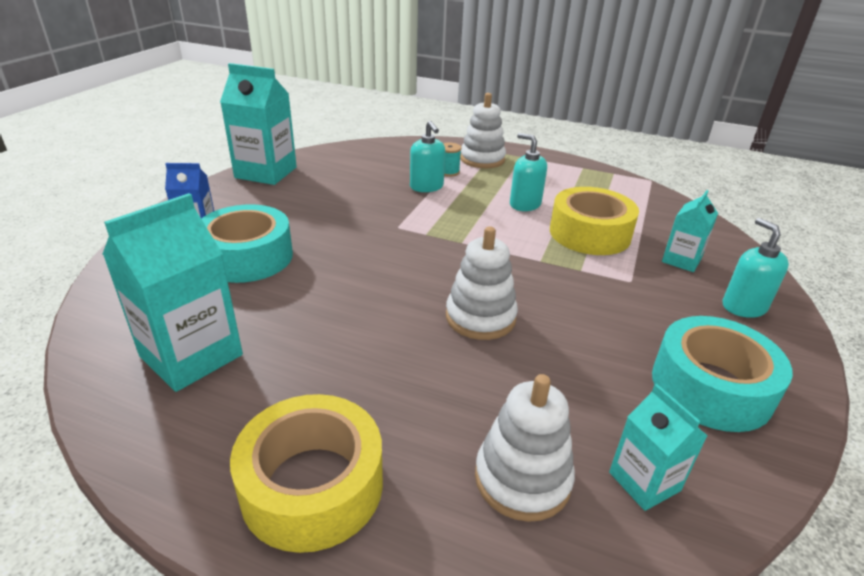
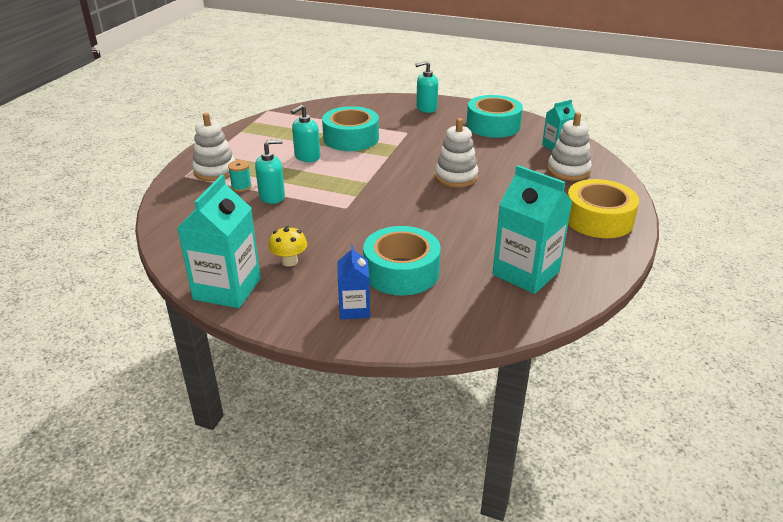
camera: 90 degrees left, 0 degrees up
yellow tape [550,187,639,255] -> turquoise tape [322,106,379,151]
turquoise carton [662,190,718,272] -> none
none -> yellow mushroom [269,226,307,267]

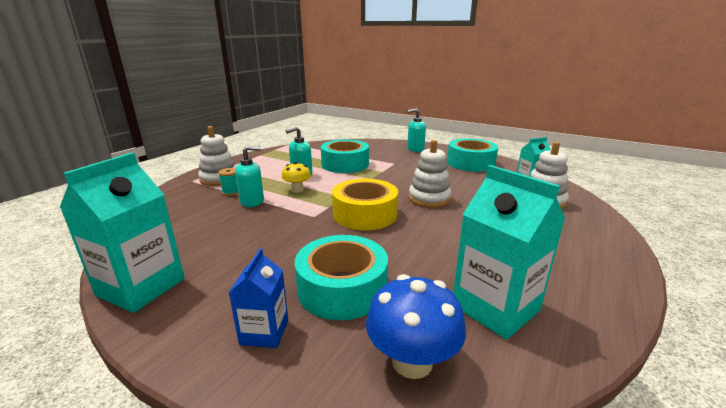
camera: 10 degrees right, 10 degrees down
yellow mushroom [269,226,307,267] -> yellow mushroom moved to [282,161,311,193]
yellow tape [568,179,639,238] -> yellow tape moved to [332,179,398,230]
none -> blue mushroom [366,274,466,379]

